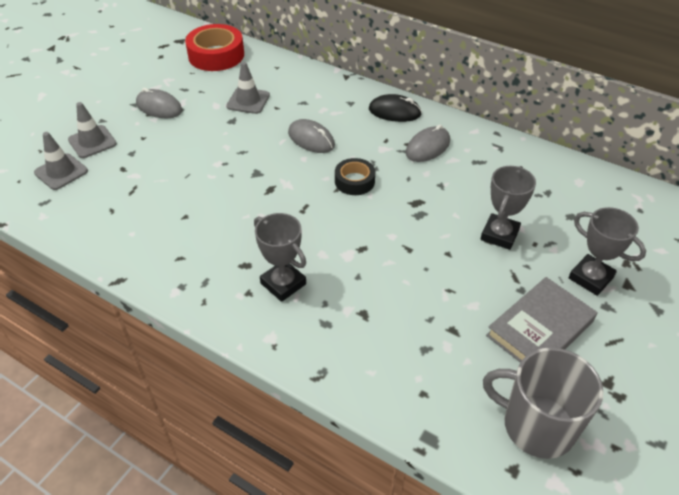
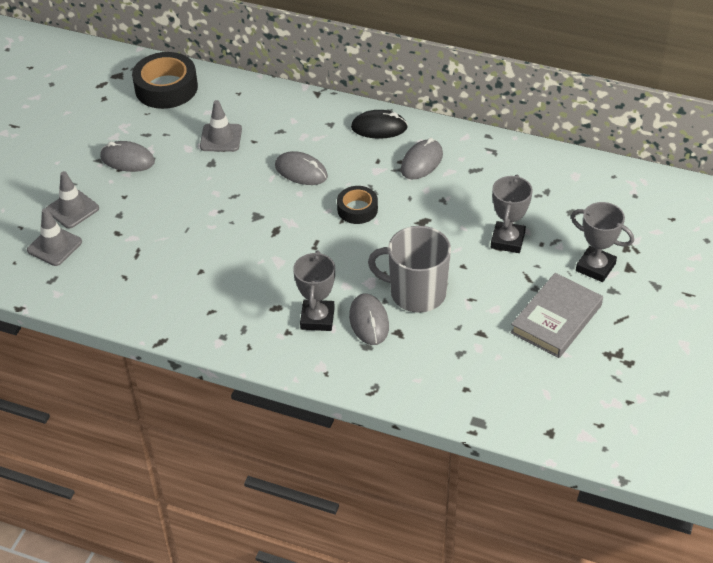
camera: 10 degrees left, 0 degrees up
red tape [185,24,244,71] -> black tape [132,52,198,109]
grey trophy [254,213,306,302] -> grey trophy turned 60 degrees clockwise [293,251,335,331]
grey mug [483,347,604,459] -> grey mug moved to [368,226,451,313]
none -> grey mouse [349,294,389,345]

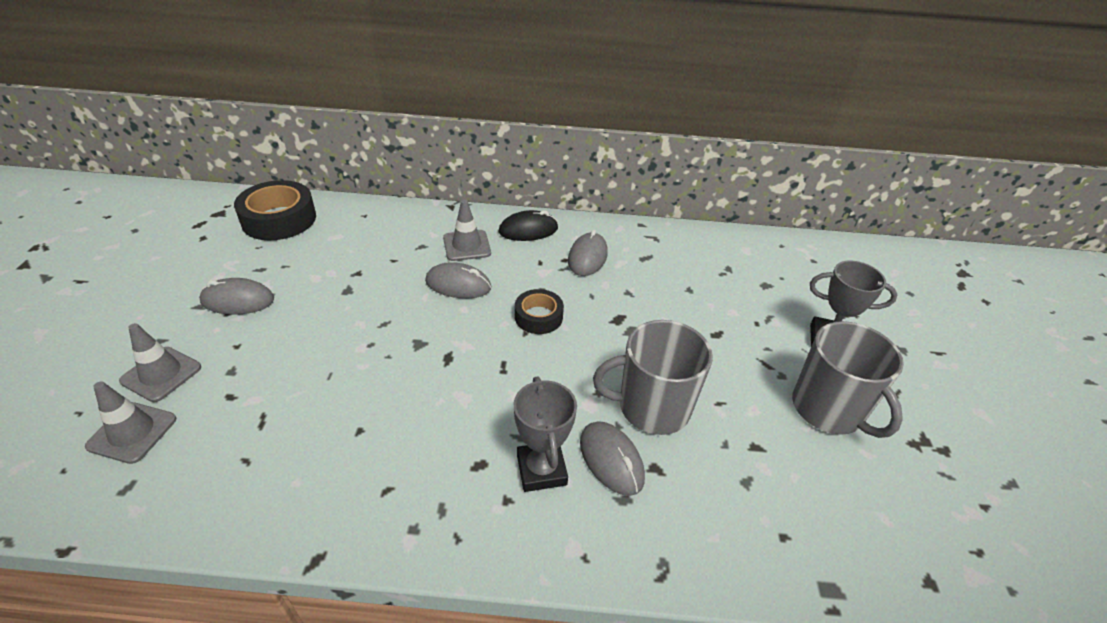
camera: 20 degrees left, 5 degrees down
grey traffic cone [200,100,242,152] -> grey traffic cone moved to [443,200,491,261]
grey trophy [491,174,533,253] -> none
grey book [510,273,603,358] -> grey mug [792,321,904,438]

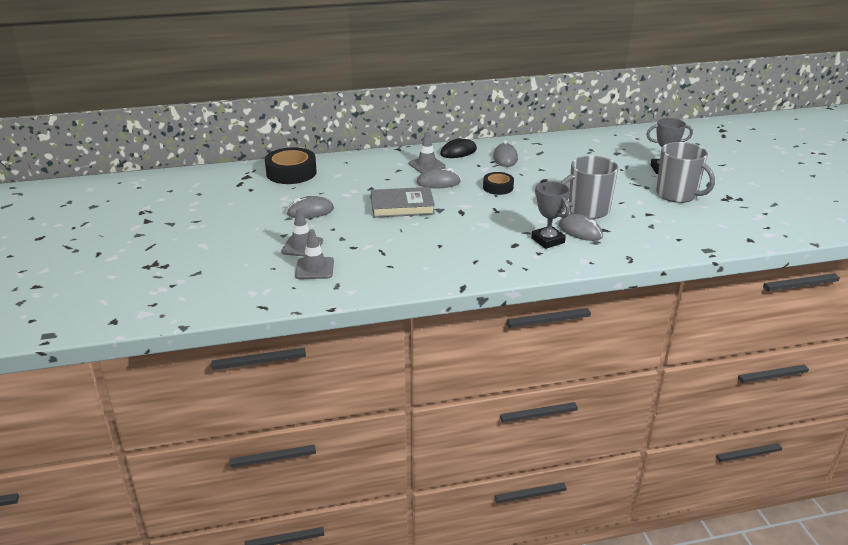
camera: 15 degrees left, 10 degrees down
none -> grey book [371,187,435,218]

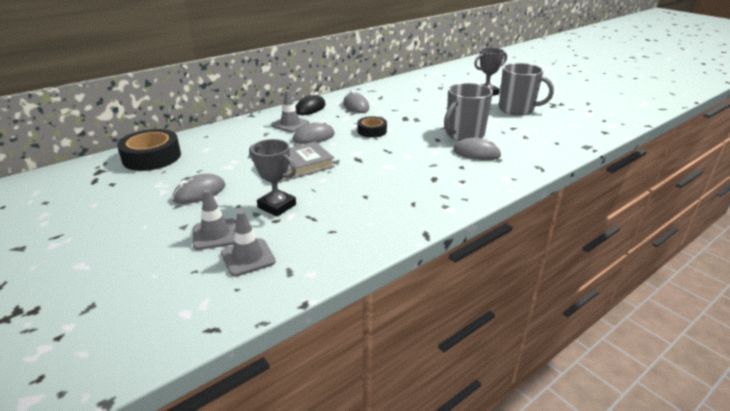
camera: 25 degrees left, 0 degrees up
grey trophy [531,181,570,249] -> grey trophy moved to [249,139,296,217]

